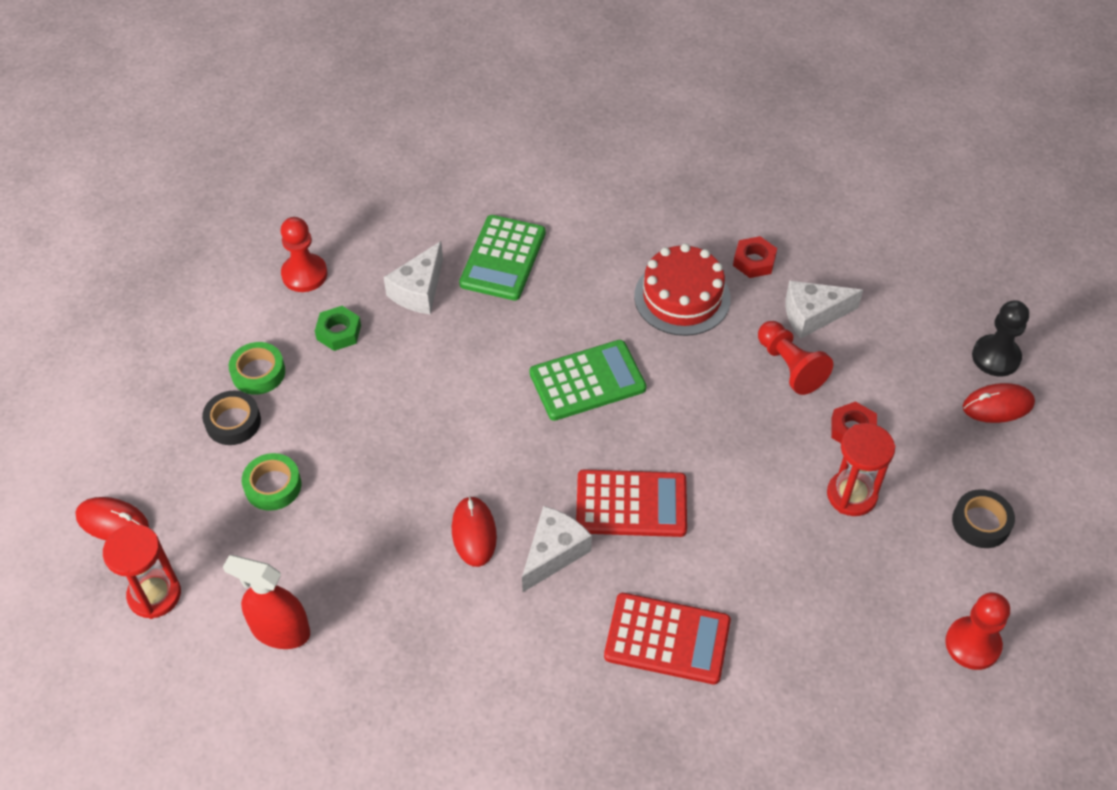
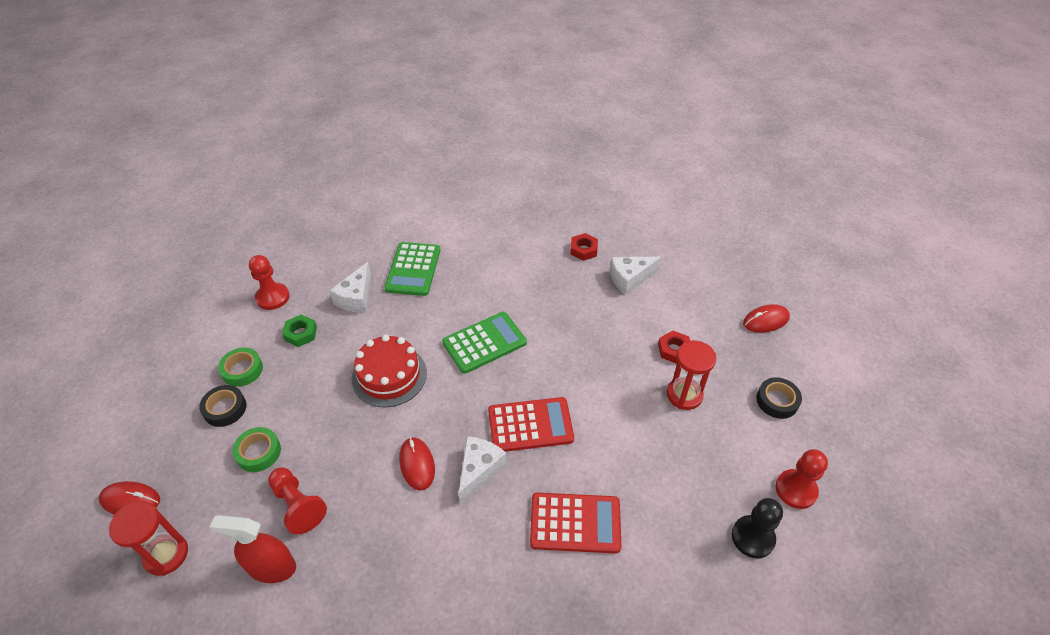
camera: 10 degrees left, 5 degrees down
red cake [634,243,731,336] -> red cake moved to [352,335,427,408]
red pawn [758,321,833,395] -> red pawn moved to [268,468,327,534]
black pawn [972,300,1029,376] -> black pawn moved to [732,498,783,558]

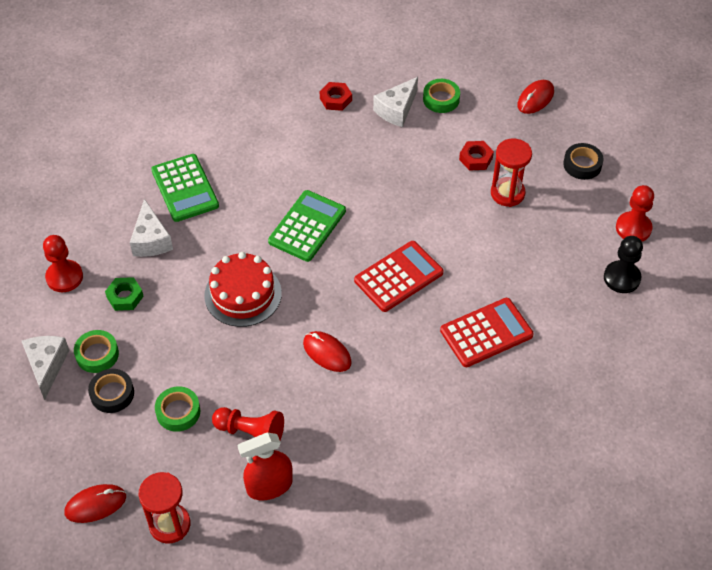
camera: 30 degrees left, 5 degrees up
white cheese [458,436,507,505] -> white cheese moved to [22,336,70,400]
none -> green tape [423,79,460,113]

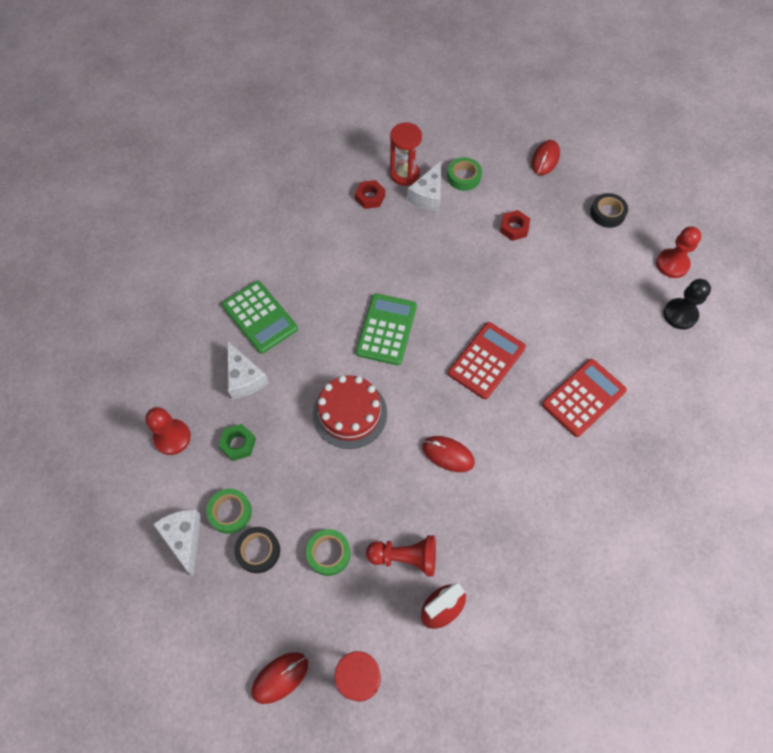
camera: 15 degrees left, 10 degrees up
red hourglass [491,139,532,207] -> red hourglass moved to [390,123,422,186]

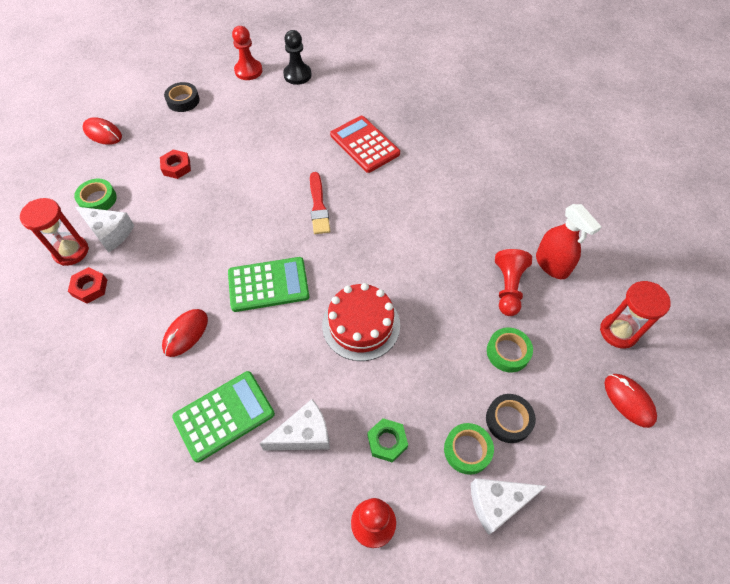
camera: 85 degrees left, 5 degrees down
green calculator [356,293,417,365] -> green calculator turned 150 degrees clockwise [228,257,309,312]
red mouse [422,436,475,472] -> red mouse moved to [162,309,208,357]
red calculator [448,322,526,399] -> red brush [310,172,330,234]

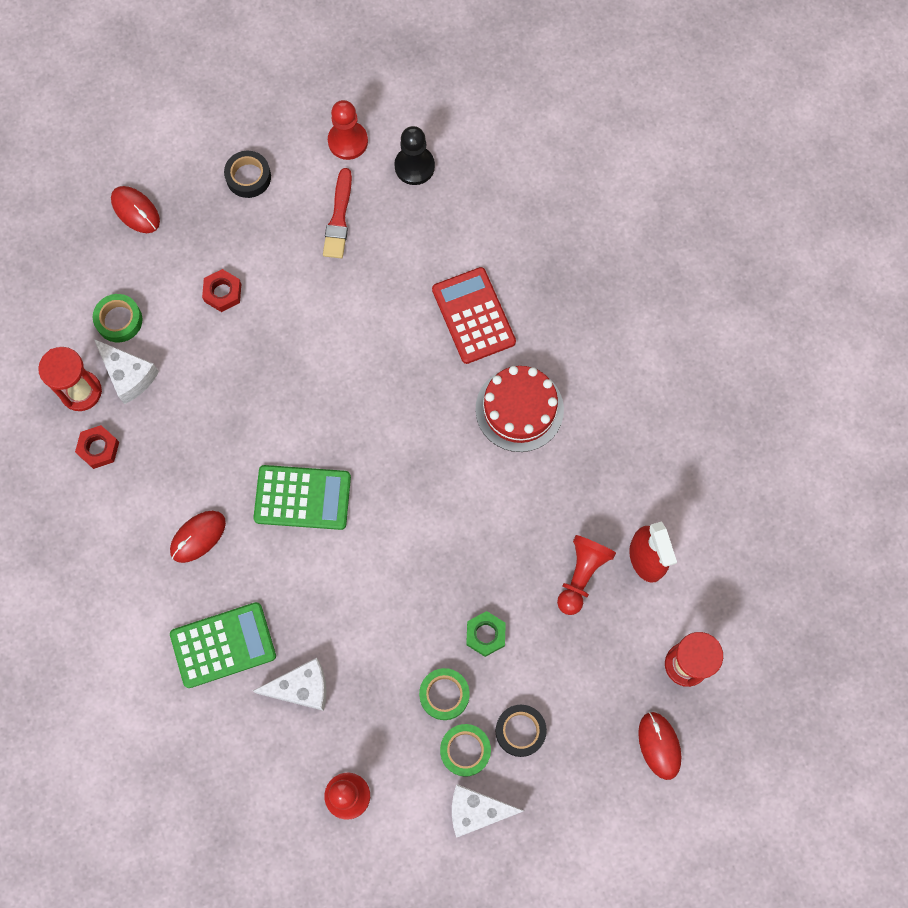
camera: 15 degrees right, 15 degrees up
red brush [310,172,330,234] -> red brush moved to [323,168,352,258]
red cake [322,283,400,361] -> red cake moved to [475,366,564,452]
green nut [368,418,408,463] -> green nut moved to [466,611,506,657]
green tape [487,328,533,372] -> green tape moved to [419,668,470,720]

